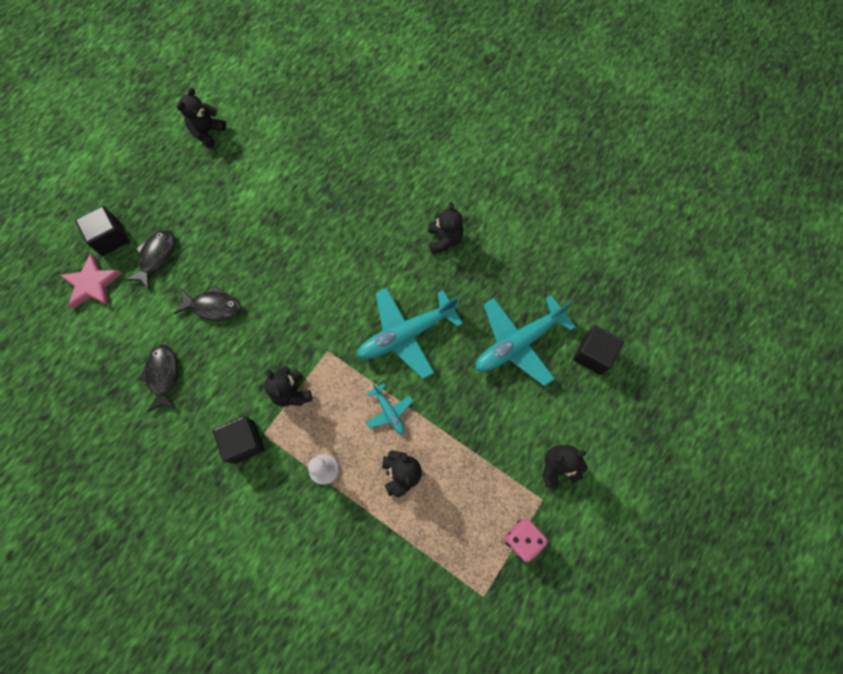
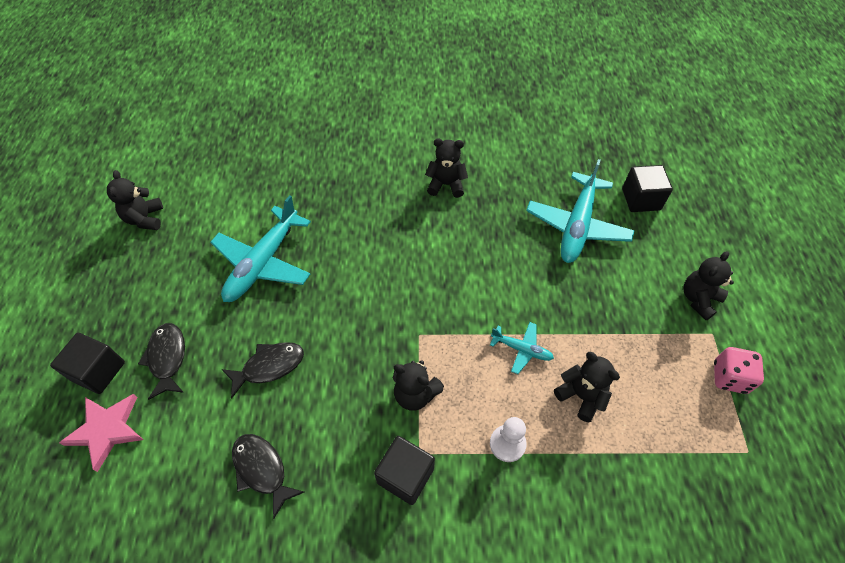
camera: 35 degrees left, 15 degrees down
turquoise plane [357,288,463,379] -> turquoise plane moved to [210,195,311,302]
black teddy bear [428,202,463,255] -> black teddy bear turned 45 degrees counterclockwise [425,139,468,198]

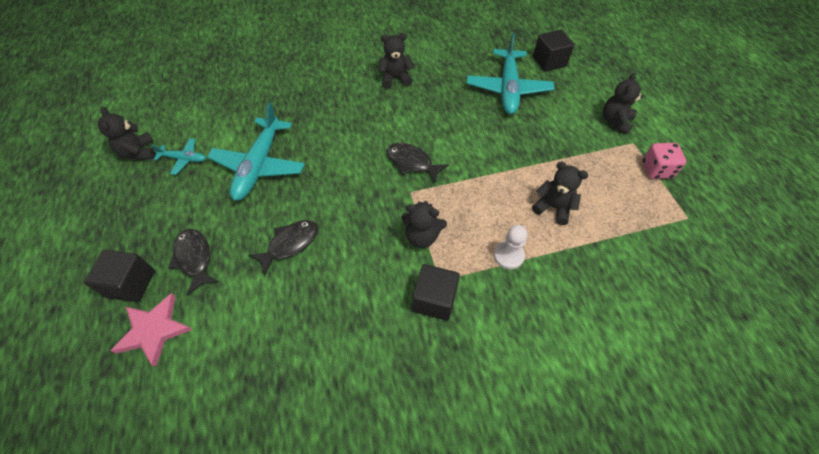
camera: 15 degrees left, 0 degrees up
black fish [232,434,305,519] -> black fish moved to [387,143,449,183]
turquoise plane [490,322,554,374] -> turquoise plane moved to [151,138,206,175]

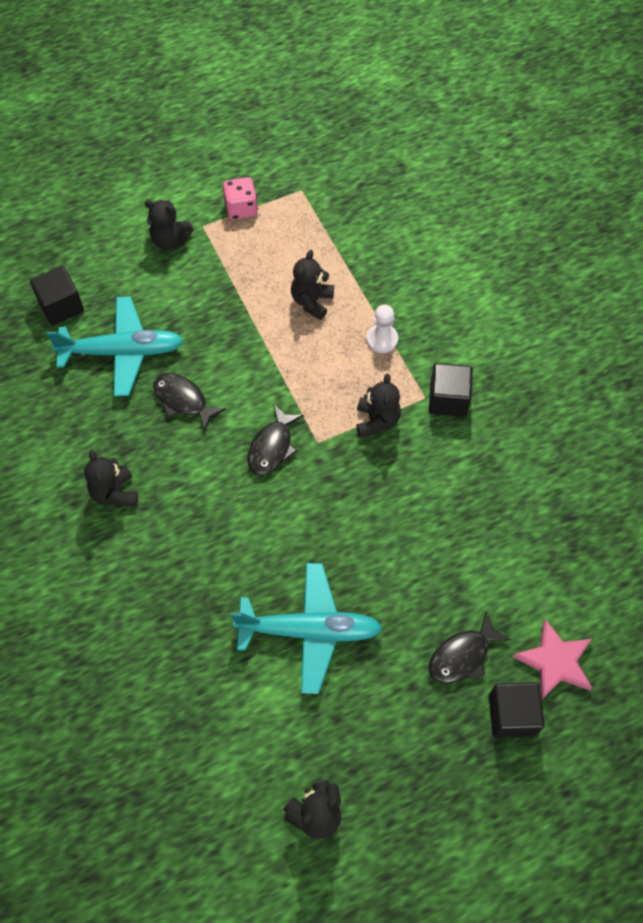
camera: 100 degrees left, 5 degrees up
turquoise plane [151,138,206,175] -> none
black fish [248,220,318,276] -> black fish moved to [153,373,226,432]

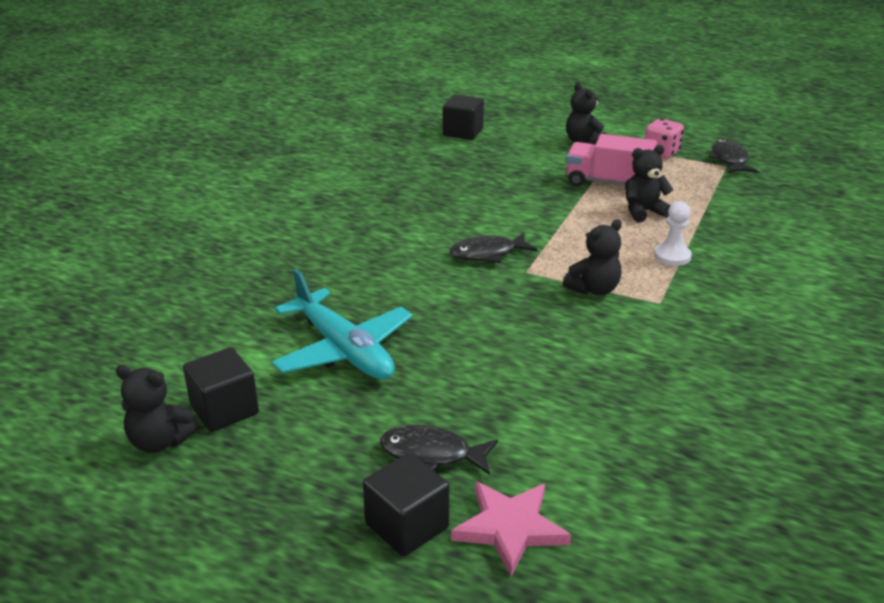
camera: 50 degrees right, 30 degrees down
turquoise plane [47,296,184,397] -> none
black teddy bear [84,450,138,507] -> none
black fish [153,373,226,432] -> black fish moved to [708,139,758,173]
black cube [429,363,473,417] -> black cube moved to [183,347,259,432]
none -> pink truck [566,134,657,189]

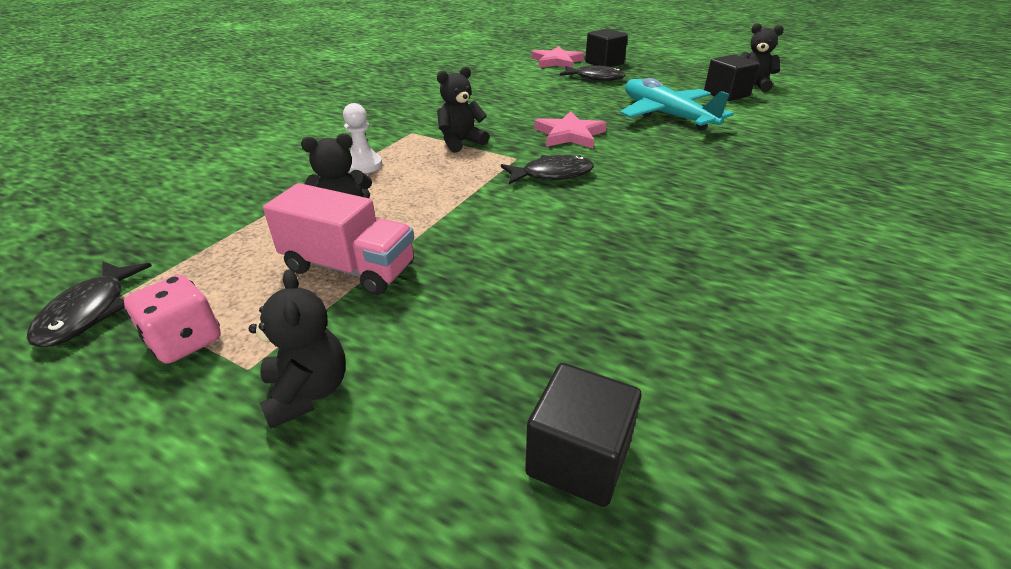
camera: 175 degrees left, 5 degrees up
none -> pink star [534,111,607,148]

